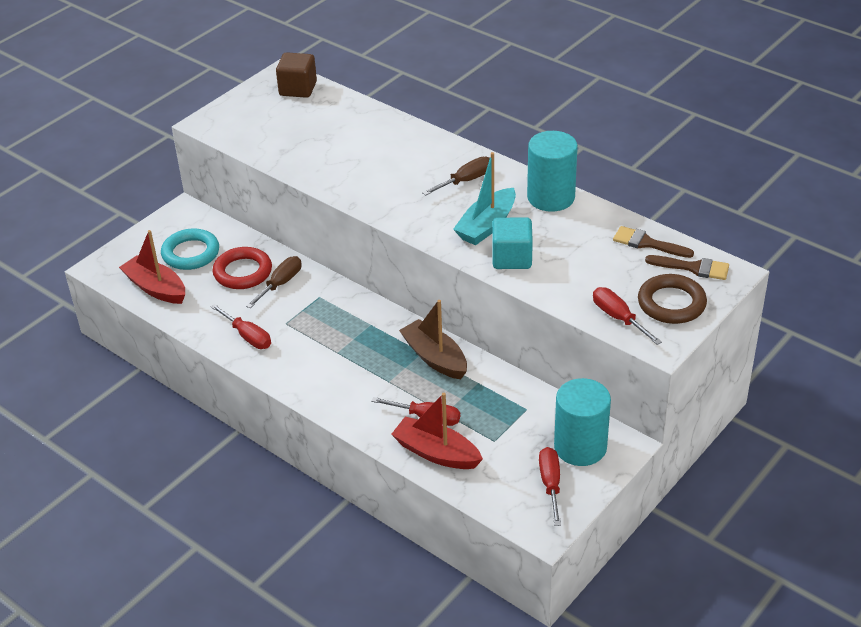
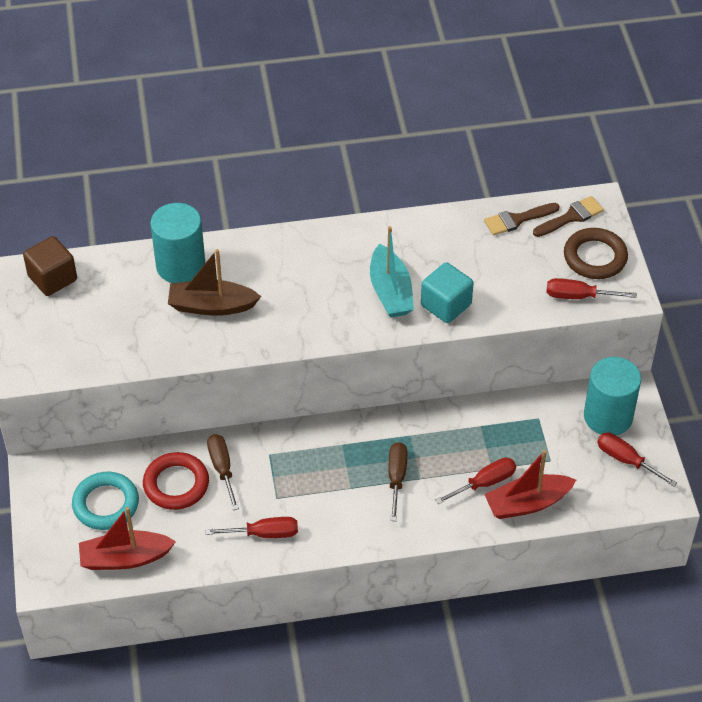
camera: 50 degrees left, 10 degrees up
brown boat [399,300,467,379] -> brown boat moved to [168,249,261,316]
brown screwdriver [422,157,490,196] -> brown screwdriver moved to [388,442,407,521]
turquoise cylinder [527,131,578,212] -> turquoise cylinder moved to [150,203,205,283]

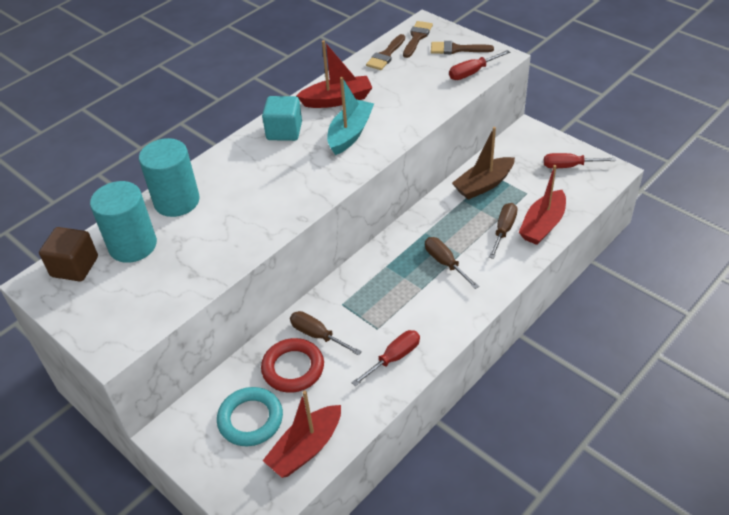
camera: 35 degrees left, 5 degrees down
brown boat [168,249,261,316] -> brown boat moved to [452,127,515,200]
turquoise boat [370,226,414,318] -> turquoise boat turned 105 degrees counterclockwise [327,77,374,155]
turquoise cube [421,262,473,323] -> turquoise cube moved to [262,96,302,141]
red screwdriver [436,458,516,504] -> brown screwdriver [489,203,518,259]
brown ring [564,228,628,279] -> brown brush [431,41,494,54]
turquoise cylinder [584,357,641,435] -> turquoise cylinder moved to [90,181,157,263]
none -> red boat [296,40,372,108]

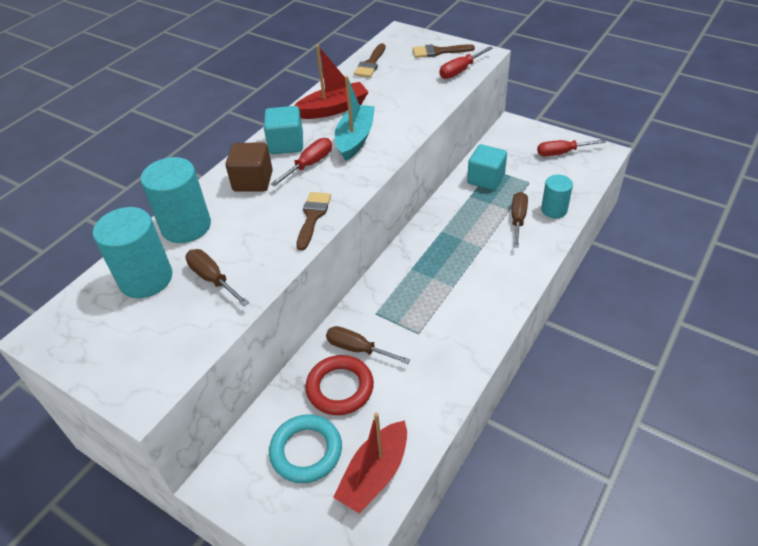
camera: 10 degrees left, 0 degrees up
brown cube [39,227,98,281] -> brown cube moved to [226,143,273,192]
red screwdriver [351,330,420,386] -> red screwdriver moved to [271,138,332,186]
brown brush [403,21,433,58] -> brown brush moved to [296,192,331,251]
brown screwdriver [425,237,479,289] -> brown screwdriver moved to [185,249,249,306]
brown boat [452,127,515,200] -> turquoise cube [467,144,507,190]
red boat [519,165,566,245] -> turquoise cylinder [541,175,573,218]

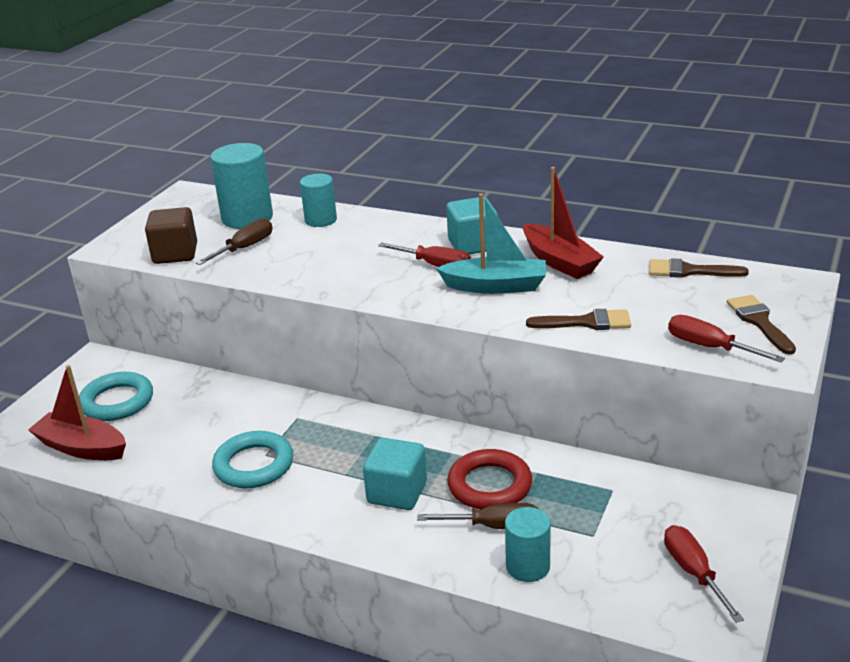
camera: 80 degrees right, 15 degrees down
turquoise cylinder [141,157,211,243] -> turquoise cylinder [300,174,337,227], size x0.62
brown cube [226,143,273,192] -> brown cube moved to [145,207,197,264]
brown brush [296,192,331,251] -> brown brush moved to [526,309,631,330]
red ring [305,355,374,415] -> red ring moved to [447,449,532,509]
brown screwdriver [326,326,410,364] -> none
turquoise cube [467,144,507,190] -> turquoise cube moved to [363,438,427,510]
none -> turquoise ring [212,431,293,488]

